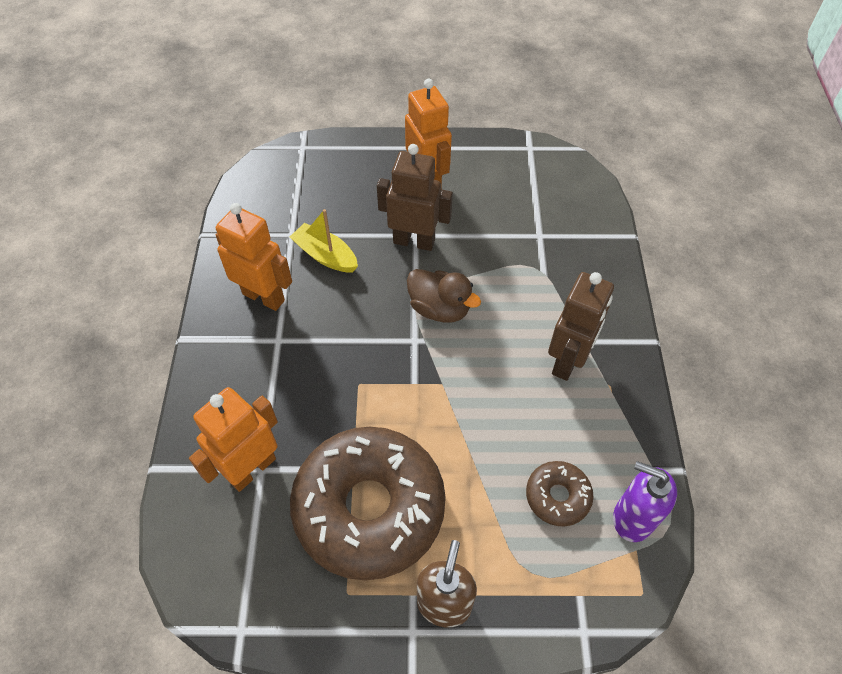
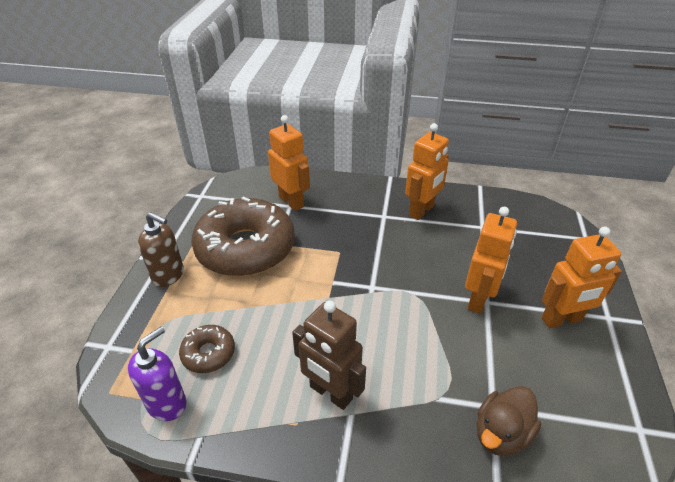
camera: 100 degrees right, 15 degrees down
yellow boat [290,209,358,272] -> none
brown robot [377,144,453,251] -> orange robot [465,207,517,314]
brown duck [407,269,481,323] -> brown duck moved to [477,386,541,456]

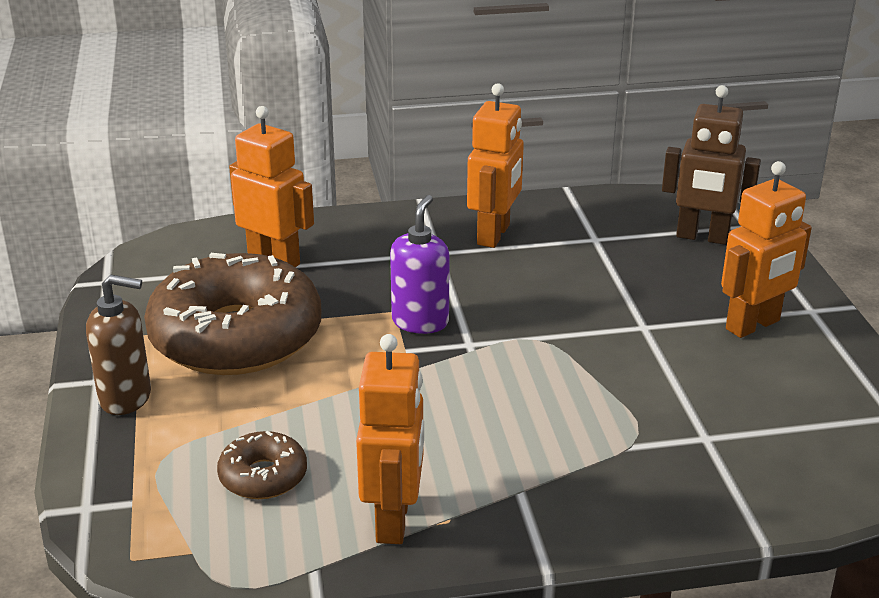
camera: 20 degrees left, 10 degrees down
purple soap dispenser [128,326,187,421] -> purple soap dispenser moved to [390,195,450,334]
brown robot [292,301,366,410] -> brown robot moved to [662,85,761,245]
orange robot [465,207,517,314] -> orange robot moved to [356,334,424,544]
brown duck [477,386,541,456] -> none

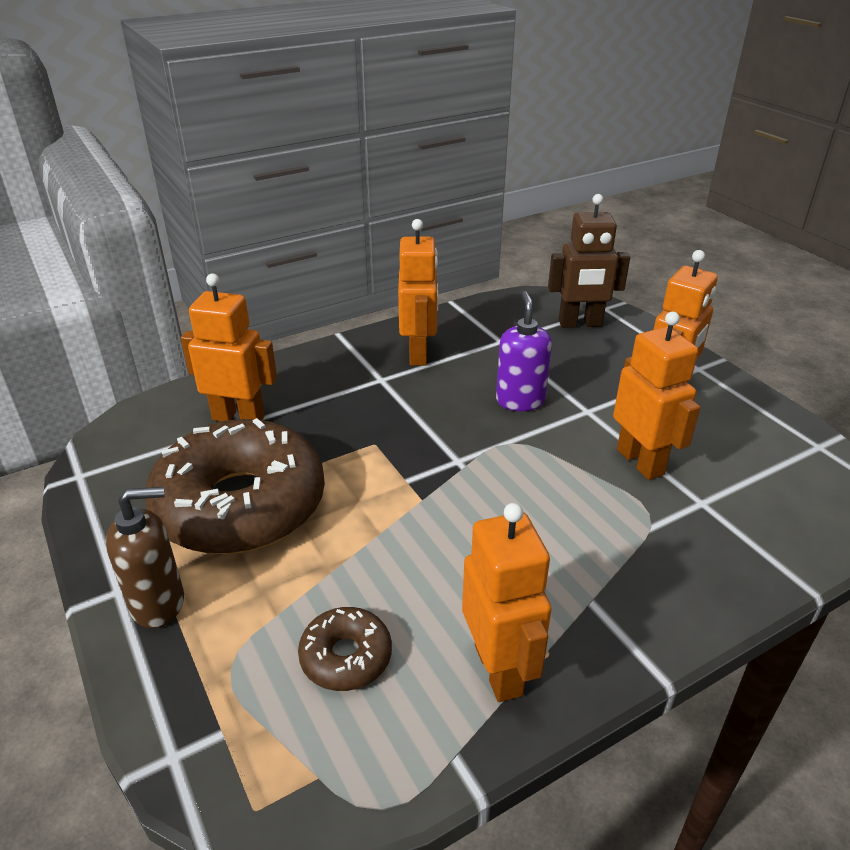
camera: 20 degrees left, 5 degrees up
purple soap dispenser [390,195,450,334] -> purple soap dispenser moved to [496,291,552,411]
none -> orange robot [613,312,700,480]

